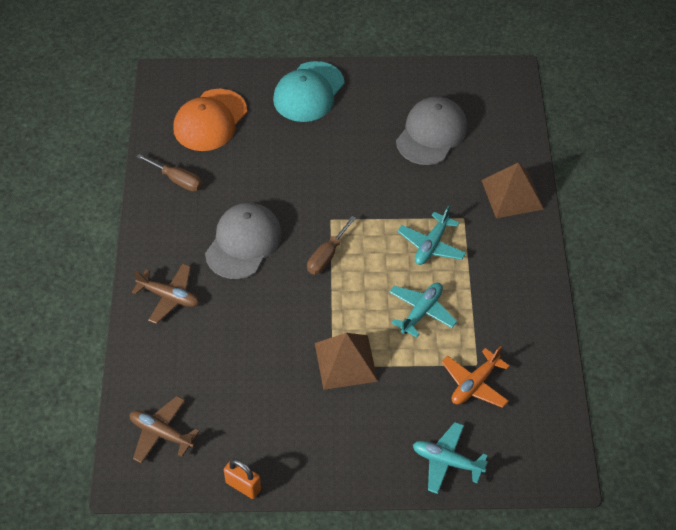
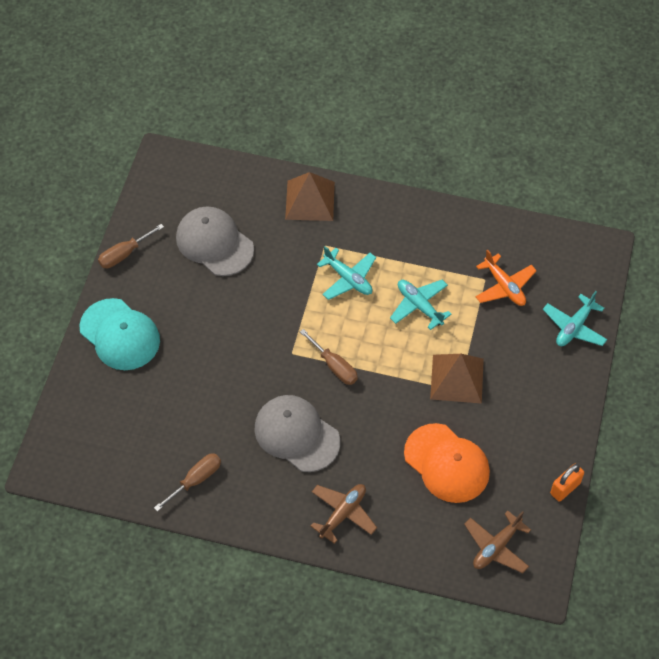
camera: 75 degrees left, 5 degrees up
orange cap [173,89,247,151] -> orange cap moved to [404,423,490,503]
none -> brown screwdriver [98,224,164,268]

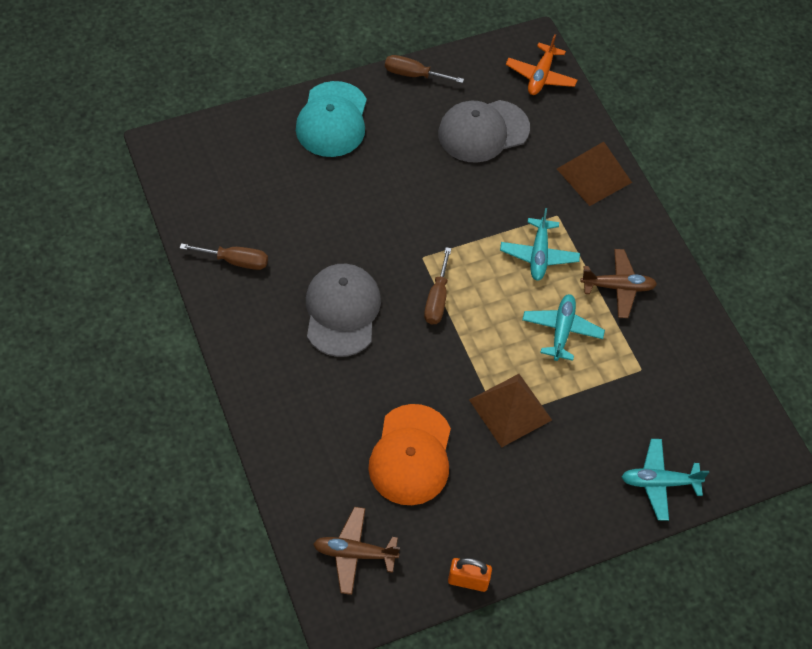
camera: 50 degrees right, 0 degrees up
grey cap [176,207,254,276] -> grey cap turned 120 degrees counterclockwise [438,100,530,163]
brown plane [311,484,377,544] -> brown plane moved to [581,249,657,318]
orange plane [475,249,537,306] -> orange plane moved to [506,34,577,95]

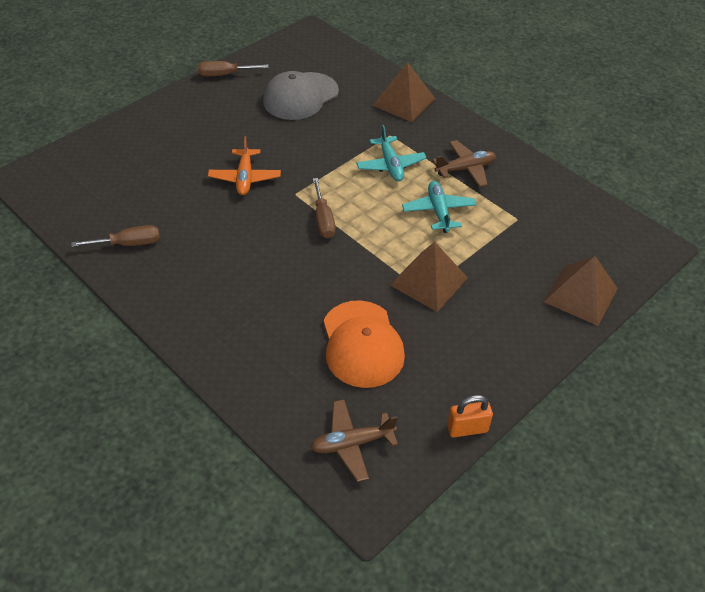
camera: 20 degrees left, 10 degrees down
turquoise cap [296,81,367,157] -> none
grey cap [306,264,381,357] -> none
orange plane [506,34,577,95] -> orange plane moved to [208,136,281,195]
turquoise plane [622,439,709,521] -> brown pyramid [544,256,618,326]

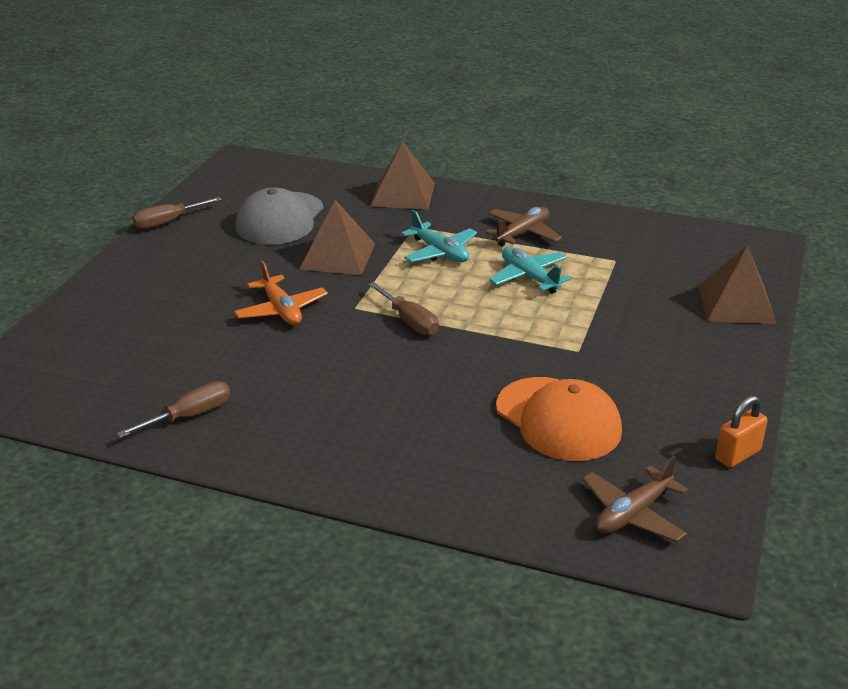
camera: 25 degrees left, 15 degrees down
brown pyramid [390,242,468,312] -> brown pyramid moved to [300,200,375,275]

